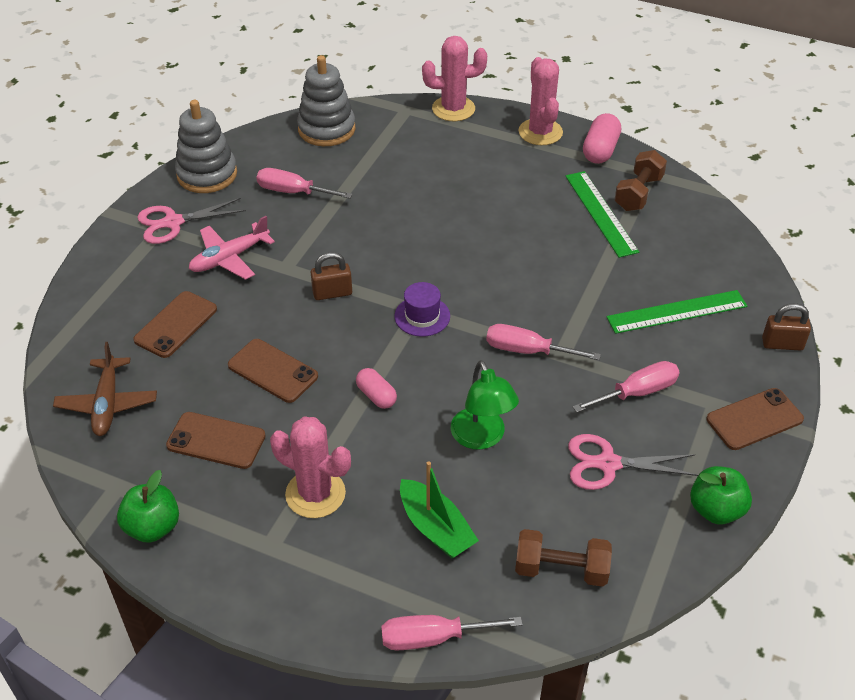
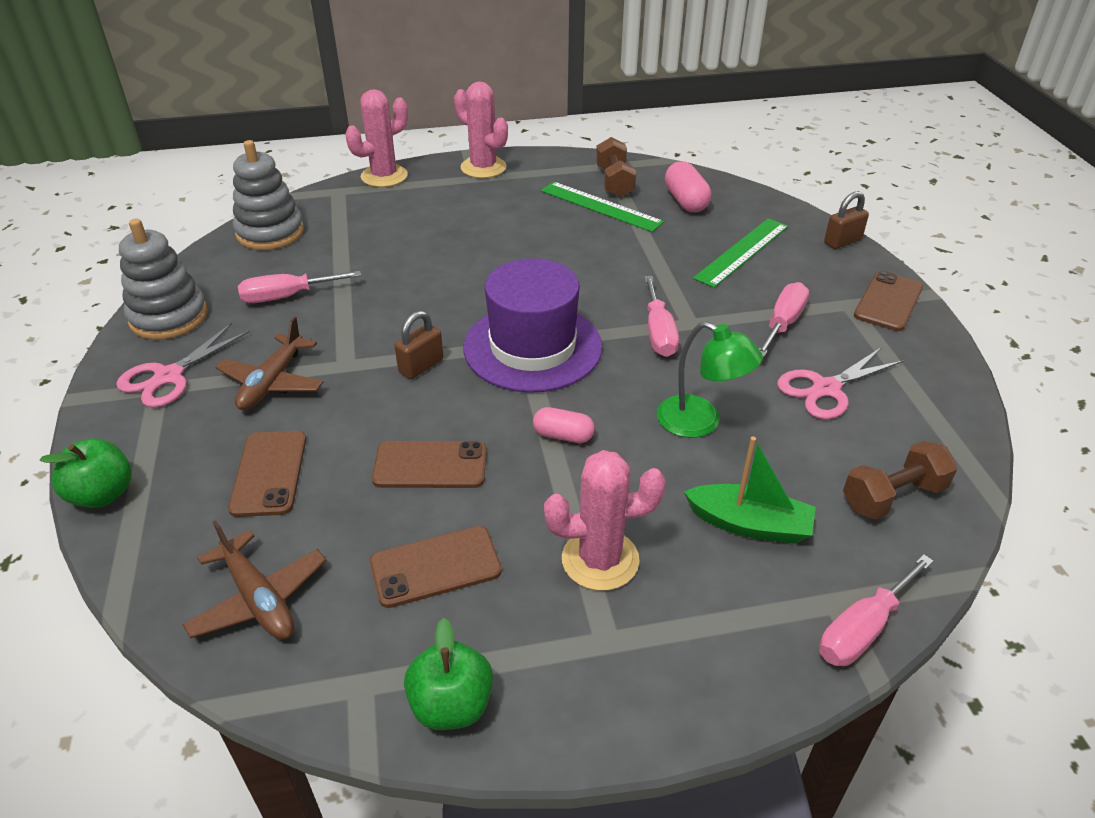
camera: 35 degrees left, 5 degrees down
pink plane [189,216,275,280] -> brown plane [215,317,323,410]
purple hat [394,282,450,337] -> purple hat [464,258,603,393], size x2.15
pink screwdriver [486,324,601,360] -> pink screwdriver turned 75 degrees counterclockwise [644,276,679,357]
pink capsule [583,113,621,164] -> pink capsule moved to [665,161,712,212]
green apple [690,466,752,524] -> green apple moved to [40,439,132,508]

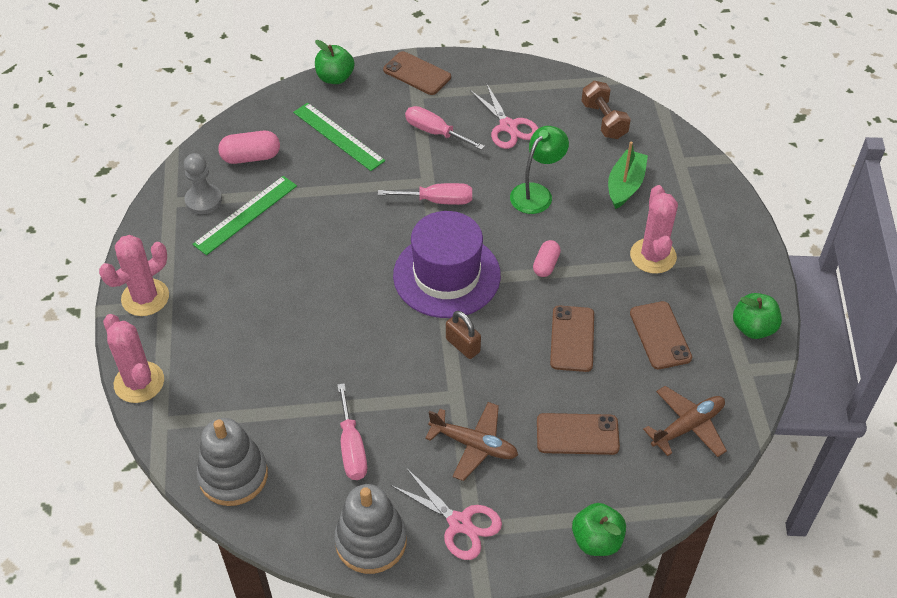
camera: 85 degrees left, 10 degrees up
brown dumbbell [596,137,636,197] -> grey pawn [184,153,222,214]
pink screwdriver [819,554,933,666] -> none
brown padlock [824,191,869,249] -> green apple [315,40,355,84]

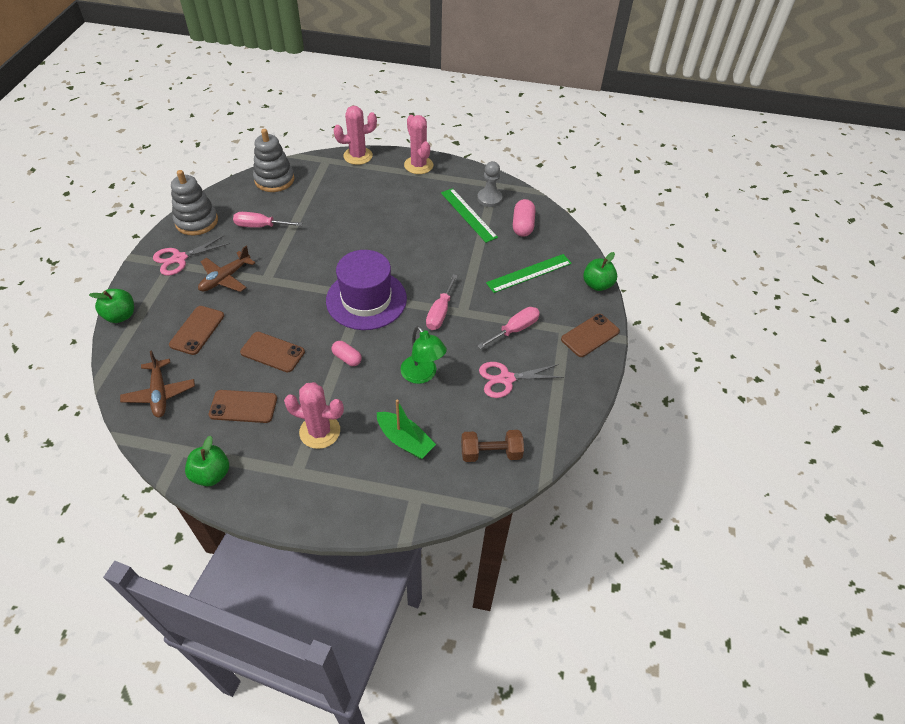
camera: 105 degrees right, 0 degrees up
brown padlock [446,311,481,359] -> none

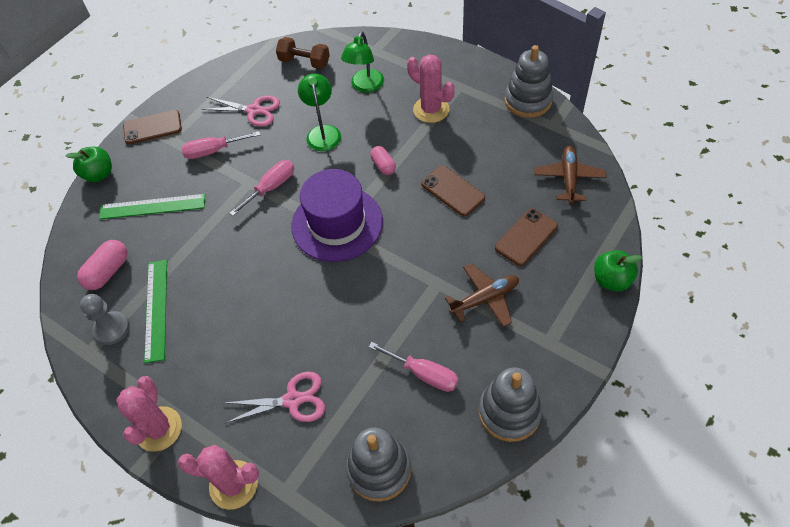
camera: 150 degrees left, 5 degrees up
pink scissors [153,236,230,276] -> pink scissors moved to [224,371,325,423]
green apple [185,436,229,487] -> grey stacking toy [504,45,553,118]
brown phone [209,390,277,423] -> none
green boat [377,399,436,459] -> green lamp [341,31,384,93]

